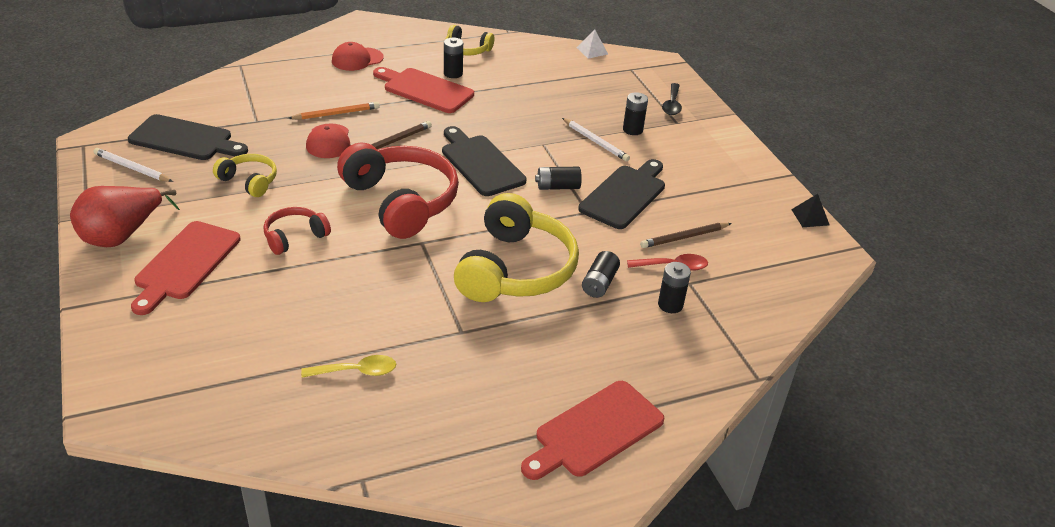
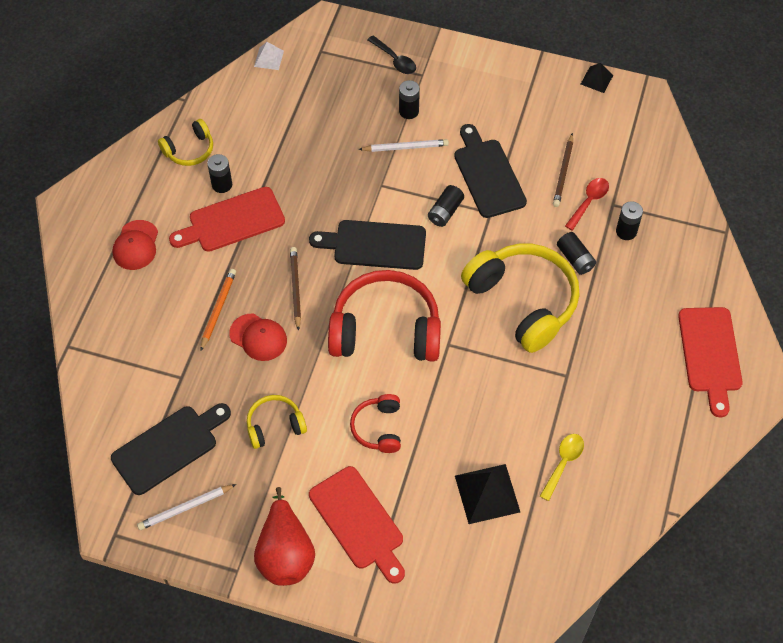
camera: 50 degrees left, 20 degrees up
none -> black pyramid [455,464,520,524]

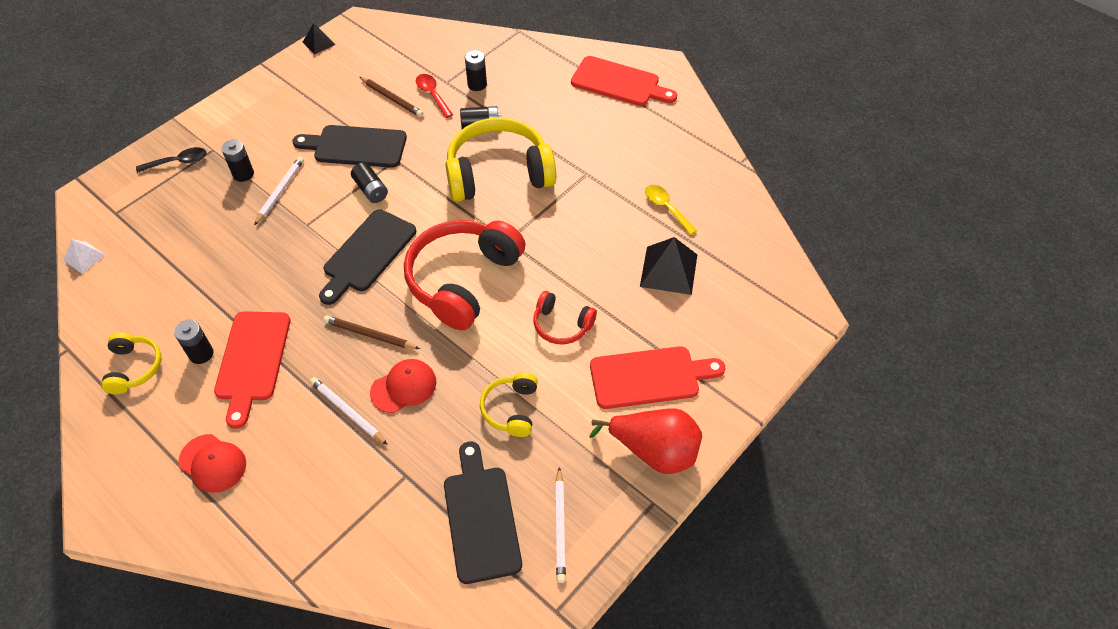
camera: 65 degrees left, 5 degrees down
orange pencil [200,269,236,351] -> white pencil [310,377,388,445]

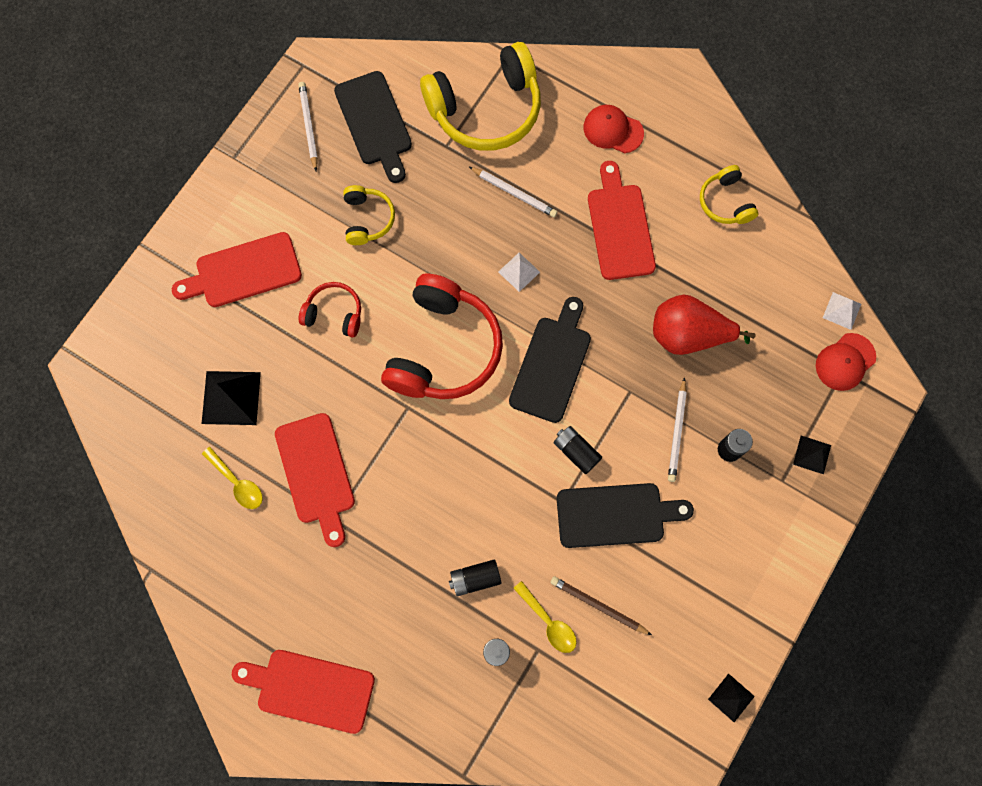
camera: 170 degrees right, 20 degrees up
black spoon [136,147,206,173] -> black pyramid [793,436,831,474]
black battery [174,320,213,364] -> none
brown pencil [323,315,420,349] -> white pyramid [498,253,540,292]
red cap [370,359,436,413] -> red cap moved to [816,333,876,391]
red spoon [416,74,453,118] -> yellow spoon [513,581,577,653]
yellow headphones [446,118,556,202] -> yellow headphones moved to [420,42,541,151]
red pear [590,408,702,474] -> red pear moved to [653,295,756,355]
none -> red cutting board [275,413,355,547]

